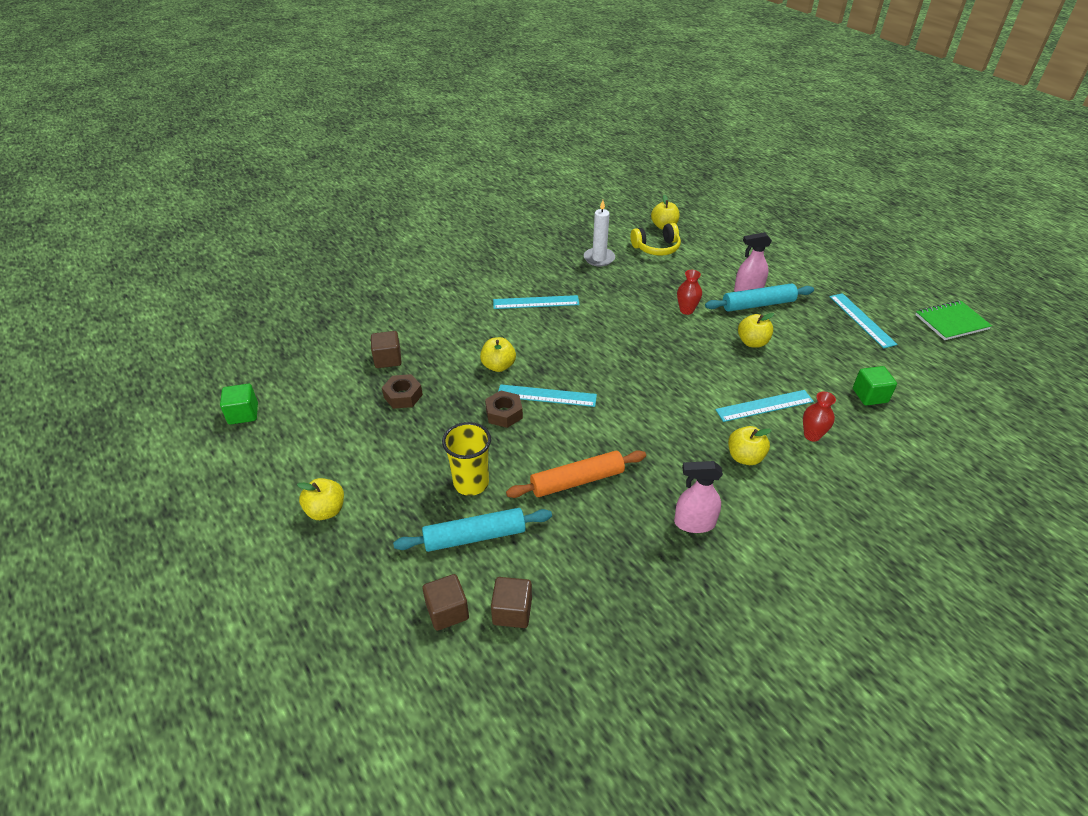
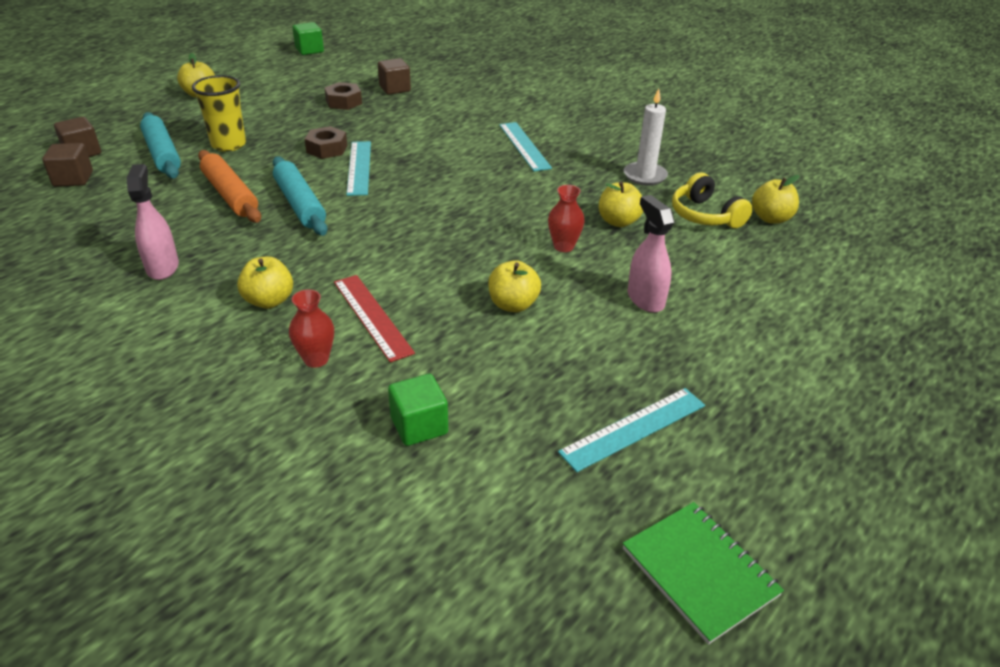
camera: 75 degrees right, 5 degrees down
yellow apple [480,337,516,372] -> yellow apple moved to [599,181,643,227]
turquoise rolling pin [705,283,814,312] -> turquoise rolling pin moved to [273,156,328,236]
turquoise ruler [715,390,814,422] -> red ruler [334,275,415,362]

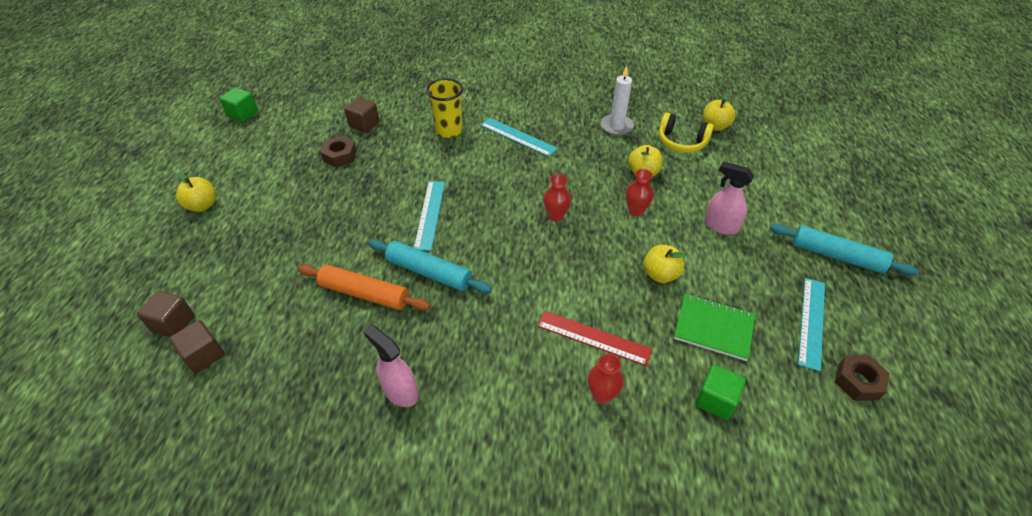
camera: 35 degrees left, 10 degrees up
turquoise rolling pin [140,112,181,178] -> turquoise rolling pin moved to [770,224,918,276]
yellow cup [192,75,246,152] -> yellow cup moved to [426,78,463,138]
yellow apple [237,256,293,309] -> none
brown nut [305,126,347,159] -> brown nut moved to [835,355,890,401]
turquoise ruler [346,141,371,196] -> turquoise ruler turned 45 degrees clockwise [414,181,445,251]
green notebook [623,502,784,645] -> green notebook moved to [674,294,755,361]
none -> red vase [543,174,571,222]

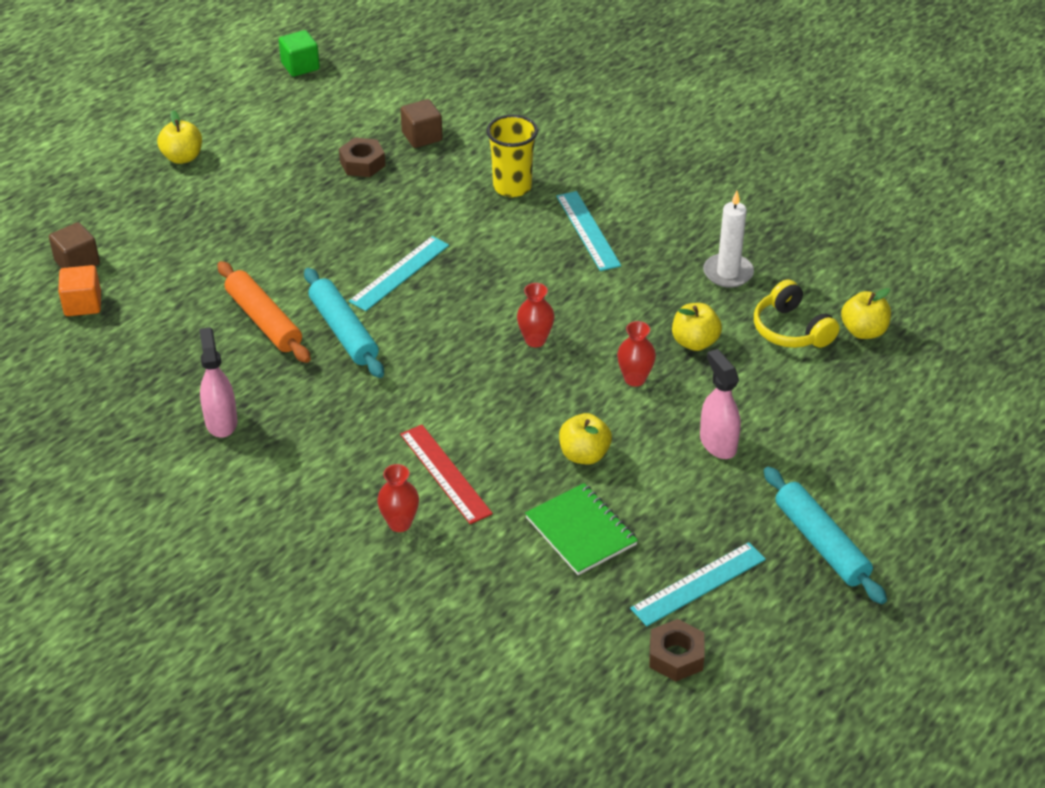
camera: 35 degrees right, 5 degrees down
brown cube [169,320,225,373] -> orange cube [58,265,101,316]
green cube [695,365,746,420] -> none

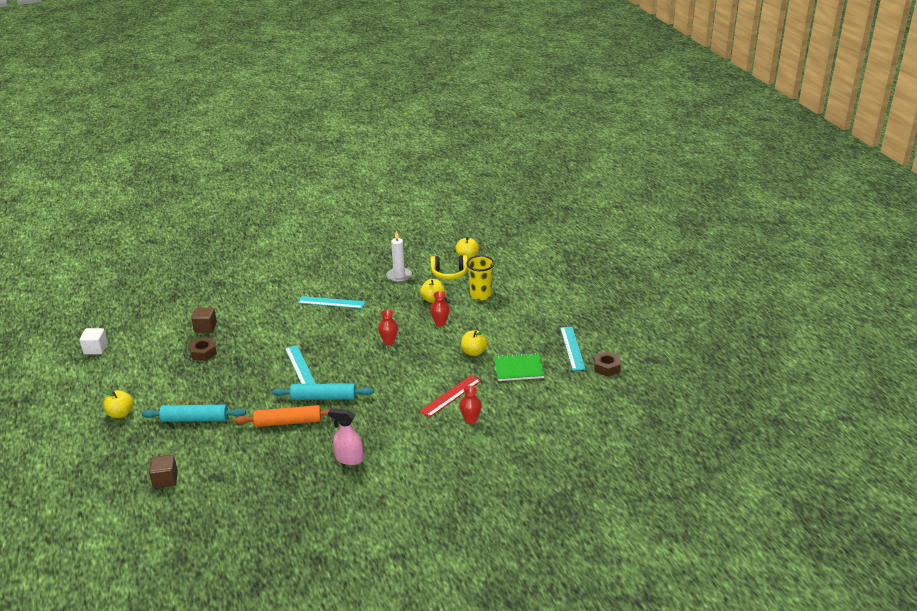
camera: 60 degrees left, 10 degrees down
orange cube [58,265,101,316] -> none
green cube [279,30,320,77] -> white cube [80,328,108,354]
red ruler [400,425,493,524] -> red ruler turned 45 degrees counterclockwise [420,375,481,418]
yellow cup [486,114,538,197] -> yellow cup moved to [466,255,495,301]
pink spray bottle [700,349,741,459] -> none
turquoise rolling pin [764,467,887,604] -> turquoise rolling pin moved to [142,405,246,422]

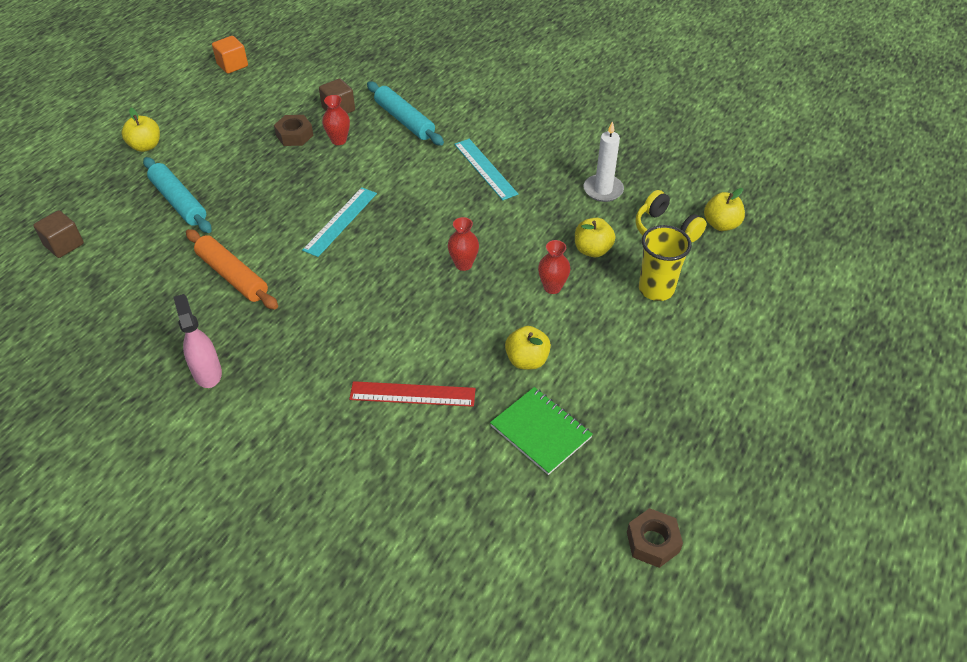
camera: 50 degrees right, 15 degrees up
white cube [80,328,108,354] -> orange cube [212,36,248,74]
turquoise rolling pin [272,383,374,400] -> turquoise rolling pin moved to [367,81,444,145]
red vase [460,385,482,424] -> red vase moved to [322,95,350,145]
turquoise ruler [560,327,586,371] -> none

